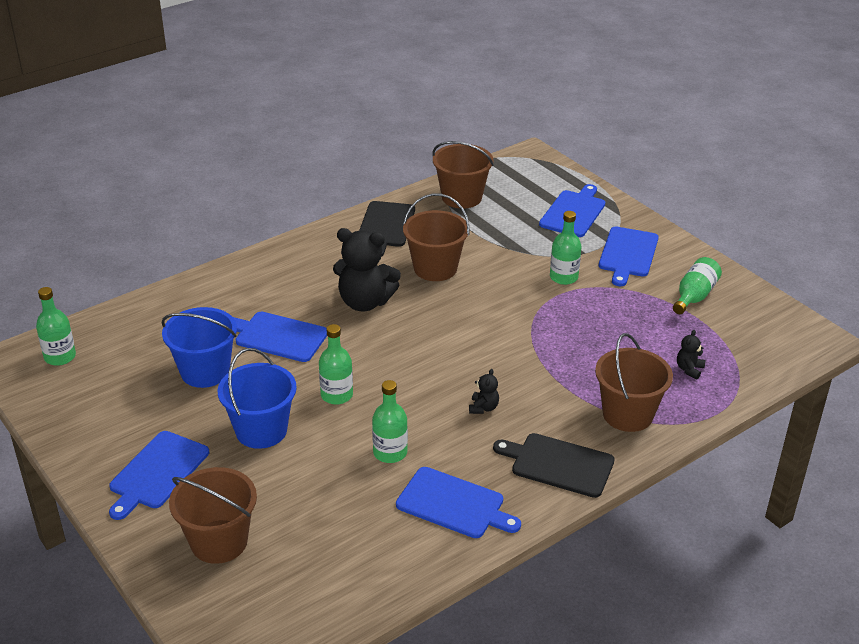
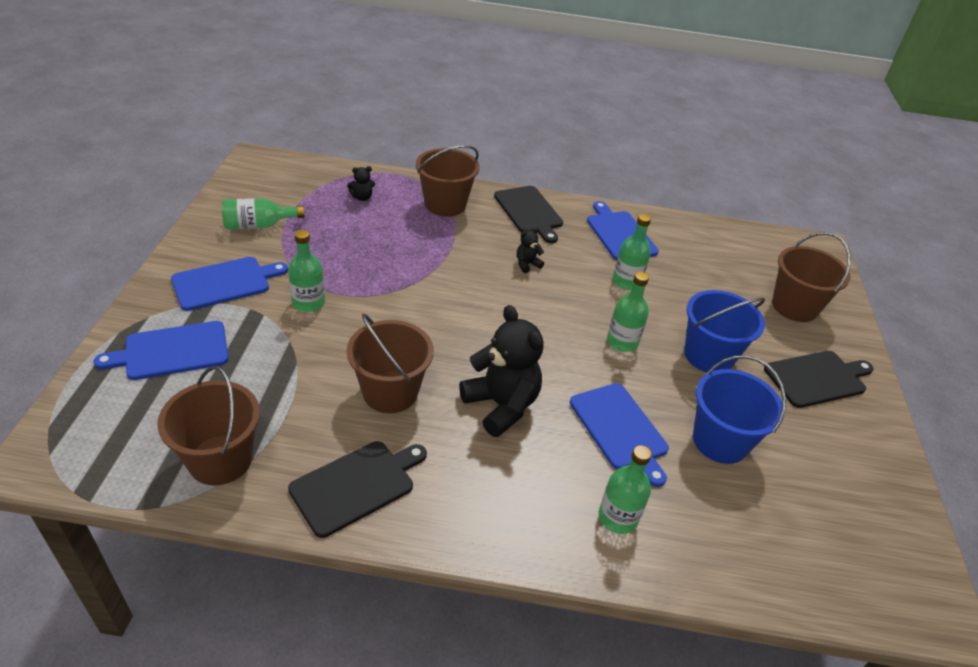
camera: 140 degrees left, 5 degrees up
green bottle [36,287,76,366] -> green bottle moved to [599,445,652,534]
blue cutting board [109,431,209,520] -> black cutting board [764,351,874,408]

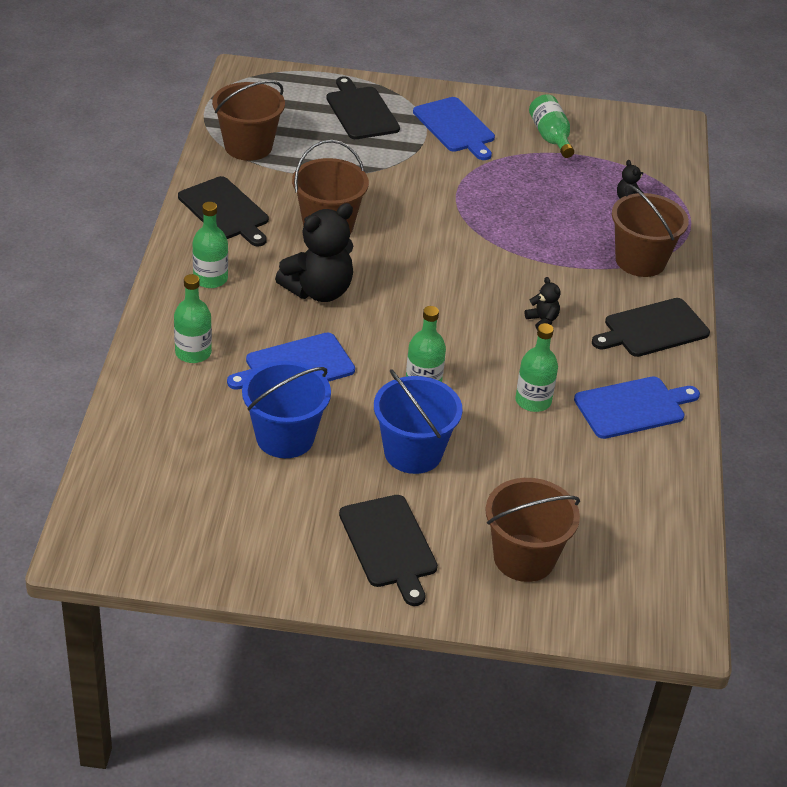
camera: 90 degrees right, 0 degrees up
blue cutting board [94,321,229,380] -> black cutting board [326,76,400,139]
green bottle [288,230,325,312] -> green bottle moved to [192,202,228,288]

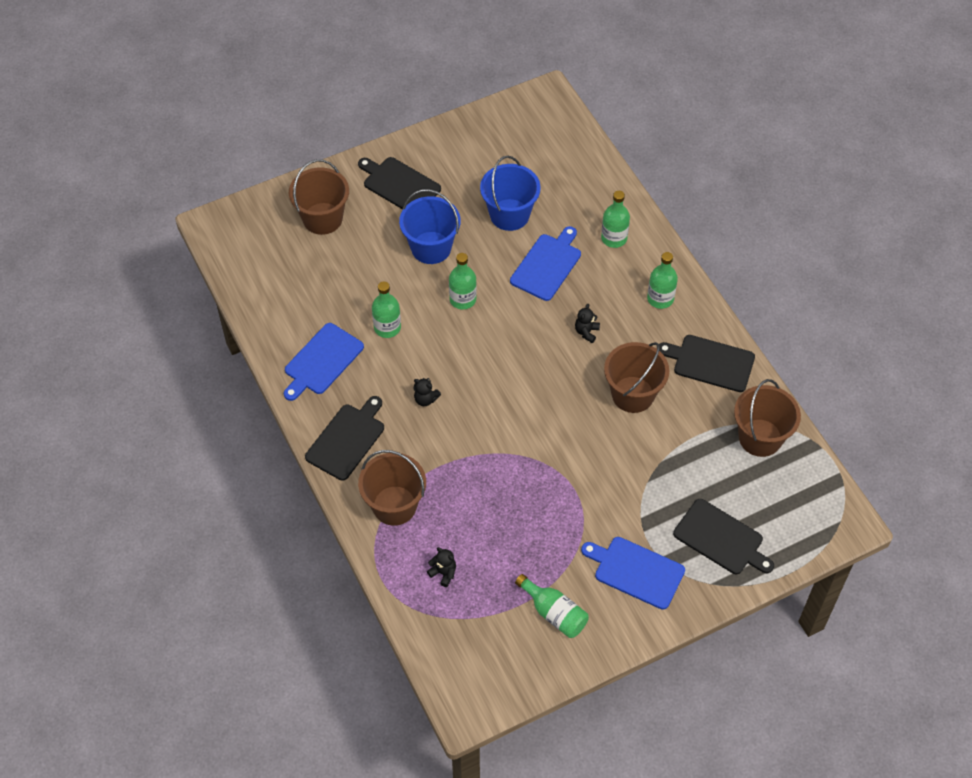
camera: 150 degrees right, 15 degrees up
black teddy bear [275,203,353,302] -> black teddy bear [575,304,600,343], size x0.44

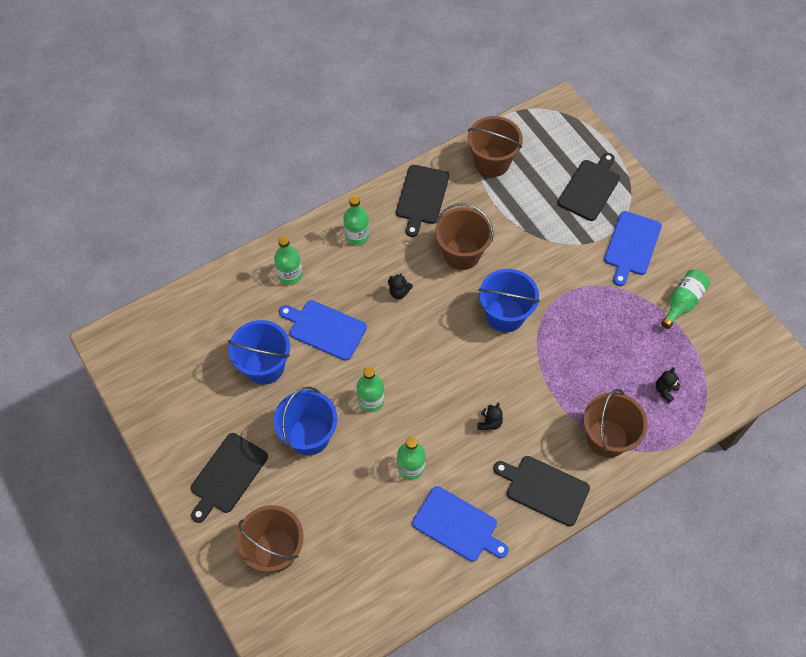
camera: 95 degrees left, 5 degrees up
none -> blue bucket [479,269,540,333]

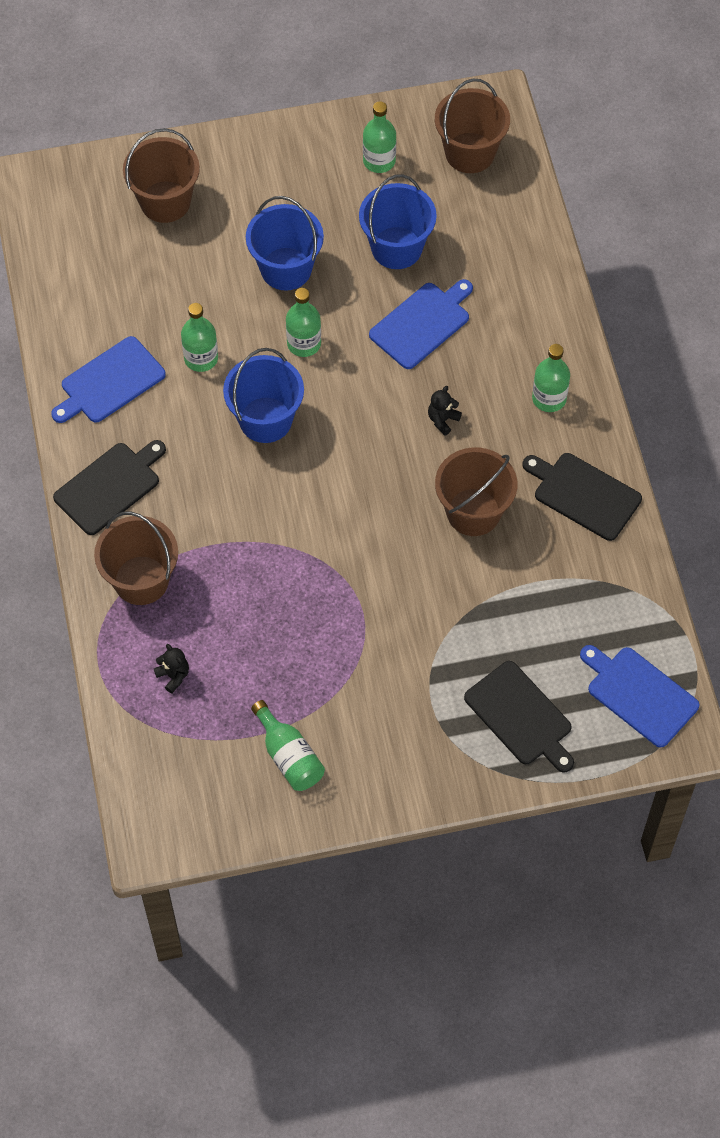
camera: 110 degrees right, 0 degrees up
black cutting board [191,433,268,523] -> none
green bottle [274,236,303,285] -> green bottle moved to [363,101,396,173]
brown bucket [467,116,523,177] -> brown bucket moved to [435,79,510,173]
black teddy bear [478,403,503,430] -> none
blue bucket [479,269,540,333] -> blue bucket moved to [223,348,304,443]
blue cutting board [604,211,662,286] -> blue cutting board moved to [580,645,699,747]

